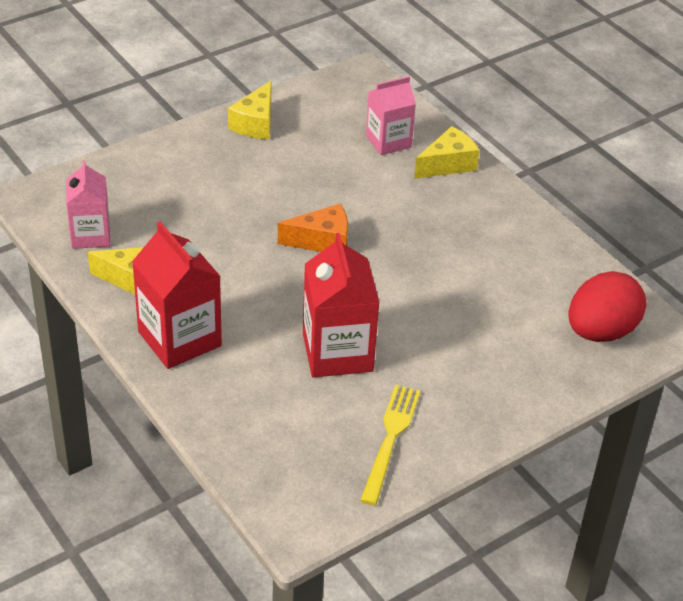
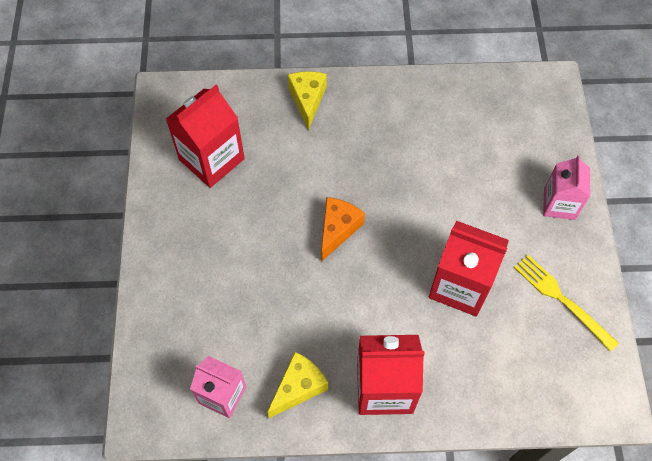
camera: 55 degrees left, 20 degrees up
yellow cheese [228,81,271,139] -> none
pink carton [366,76,416,155] -> pink carton moved to [543,155,590,220]
red egg [569,271,646,342] -> none
none -> red carton [166,85,245,188]

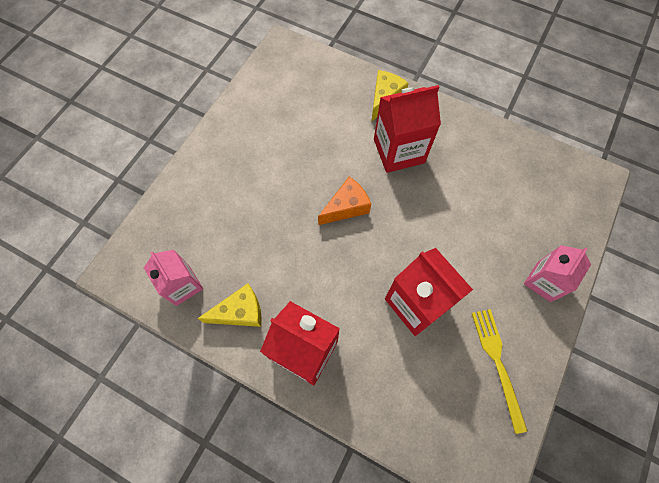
camera: 30 degrees right, 5 degrees up
red carton [166,85,245,188] -> red carton moved to [374,85,441,173]

